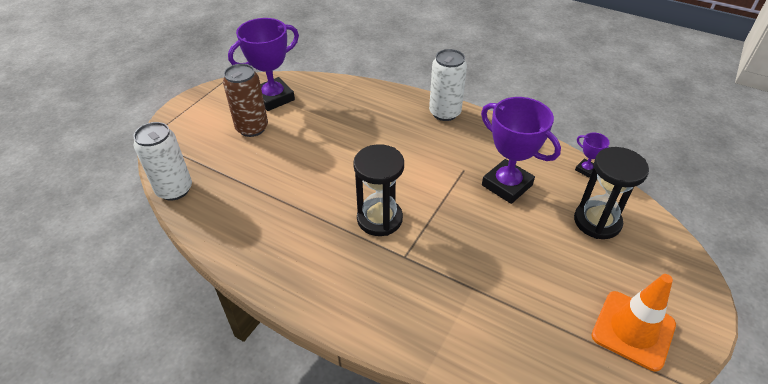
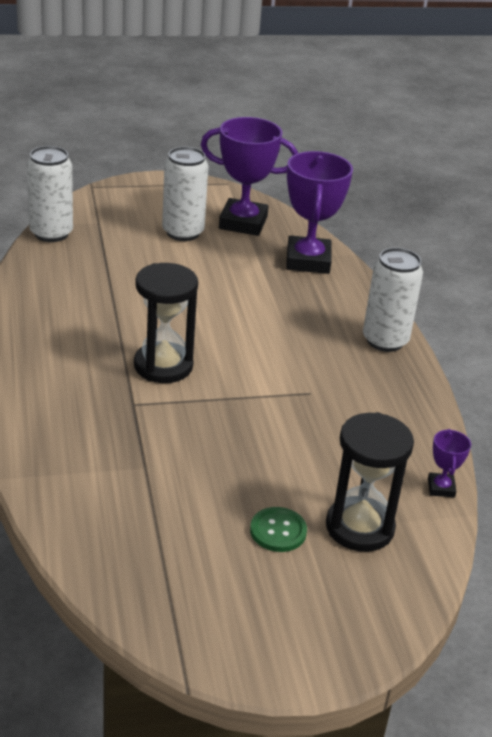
camera: 45 degrees right, 10 degrees down
brown can [223,64,268,137] -> white can [162,147,208,241]
purple trophy [481,97,561,204] -> purple trophy moved to [286,151,353,274]
orange traffic cone [591,274,676,371] -> none
none -> green button [250,507,307,552]

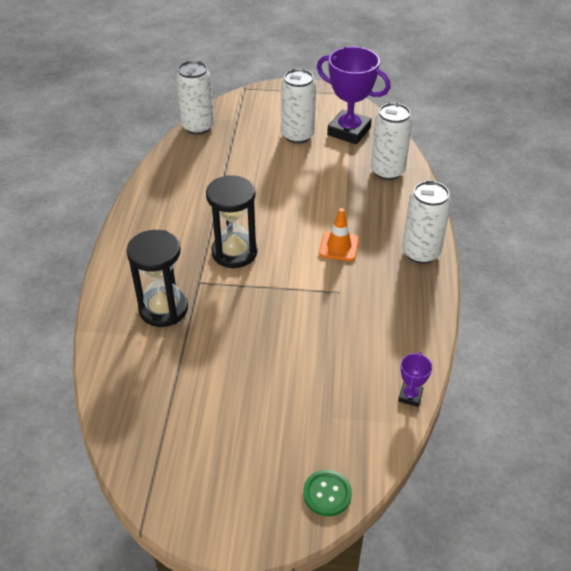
camera: 20 degrees right, 10 degrees up
green button [250,507,307,552] -> green button moved to [303,470,352,516]
purple trophy [286,151,353,274] -> white can [371,103,412,180]
black hourglass [326,412,414,552] -> black hourglass moved to [126,230,188,327]
none -> orange traffic cone [319,208,359,261]

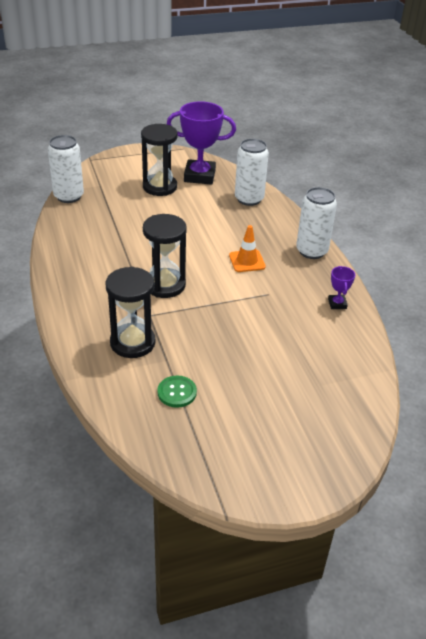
camera: 25 degrees left, 5 degrees down
white can [281,69,316,144] -> black hourglass [141,124,178,196]
green button [303,470,352,516] -> green button moved to [157,376,197,408]
purple trophy [398,352,432,407] -> purple trophy moved to [328,266,355,309]

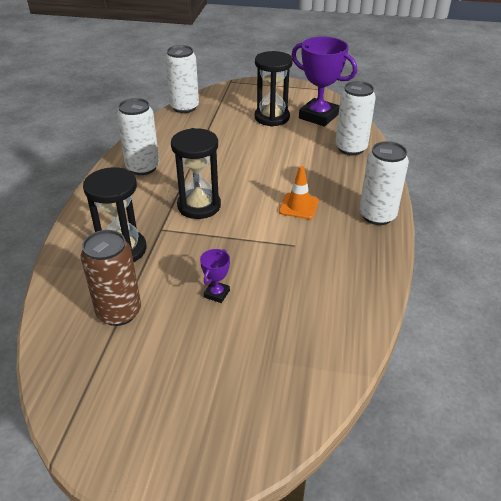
camera: 30 degrees right, 0 degrees up
green button [157,376,197,408] -> brown can [80,230,141,326]
purple trophy [328,266,355,309] -> purple trophy moved to [200,249,230,303]
none -> white can [117,98,159,175]

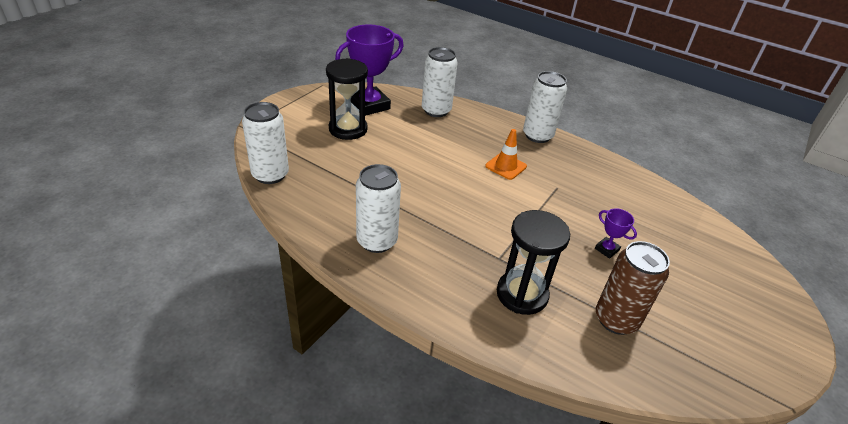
camera: 70 degrees left, 0 degrees up
black hourglass [171,128,221,219] -> none

